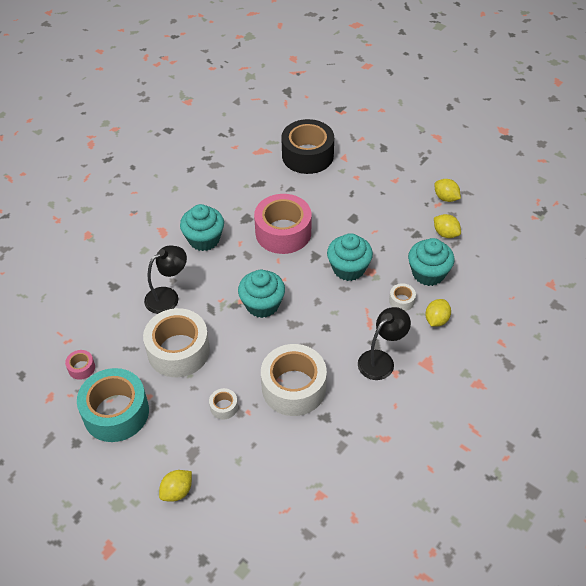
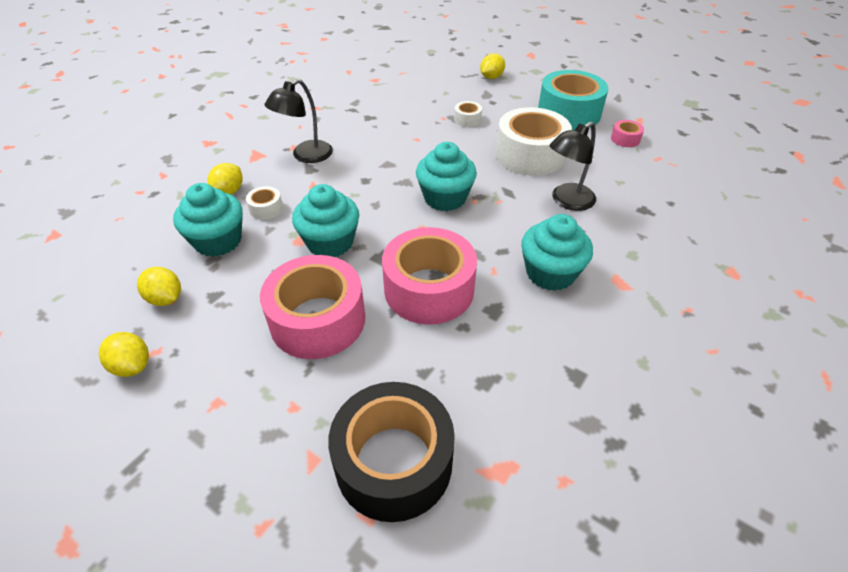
camera: 175 degrees right, 5 degrees down
white tape [261,344,327,416] -> none
none -> pink tape [260,255,365,359]

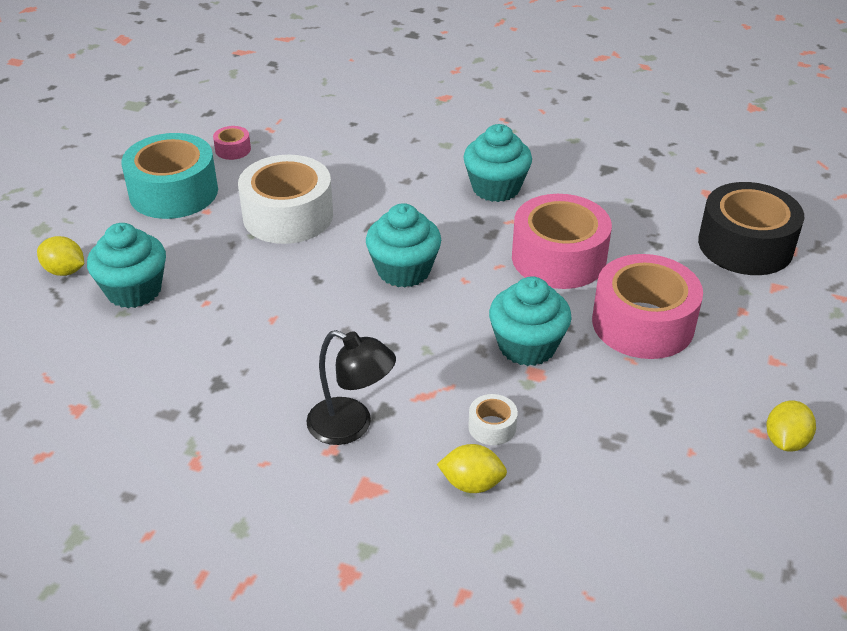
camera: 105 degrees left, 5 degrees down
yellow lemon [137,267,181,306] -> none
turquoise cupcake [173,183,243,257] -> turquoise cupcake moved to [87,223,166,308]
white tape [454,101,482,127] -> none
black lamp [550,121,596,211] -> none

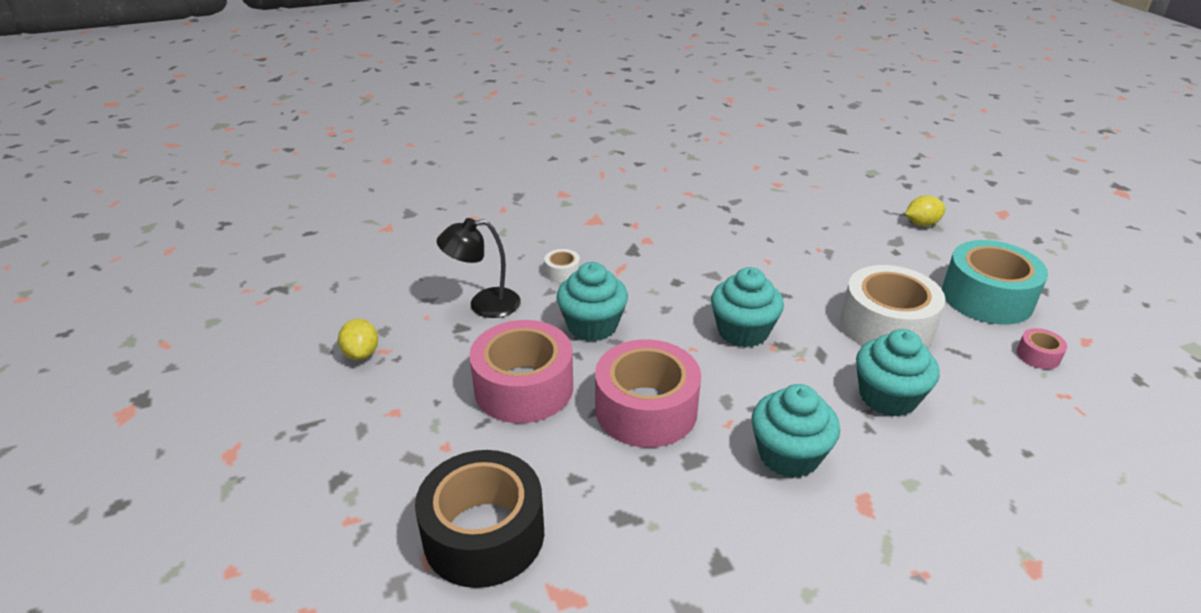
camera: 140 degrees right, 5 degrees down
turquoise cupcake [87,223,166,308] -> turquoise cupcake moved to [856,329,940,417]
black lamp [306,330,396,445] -> black lamp moved to [437,218,521,318]
yellow lemon [437,444,507,493] -> none

